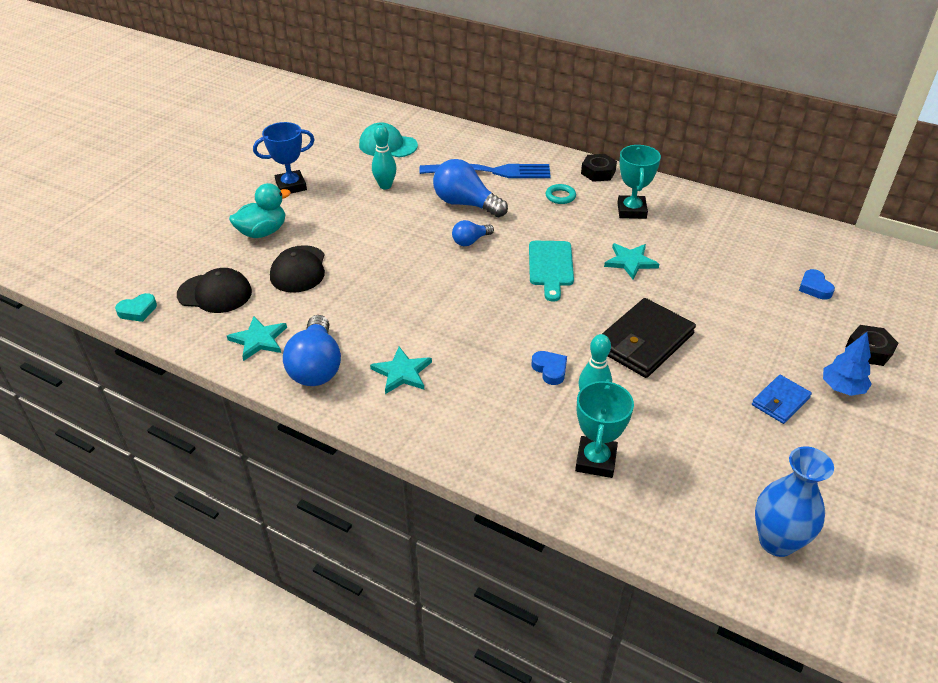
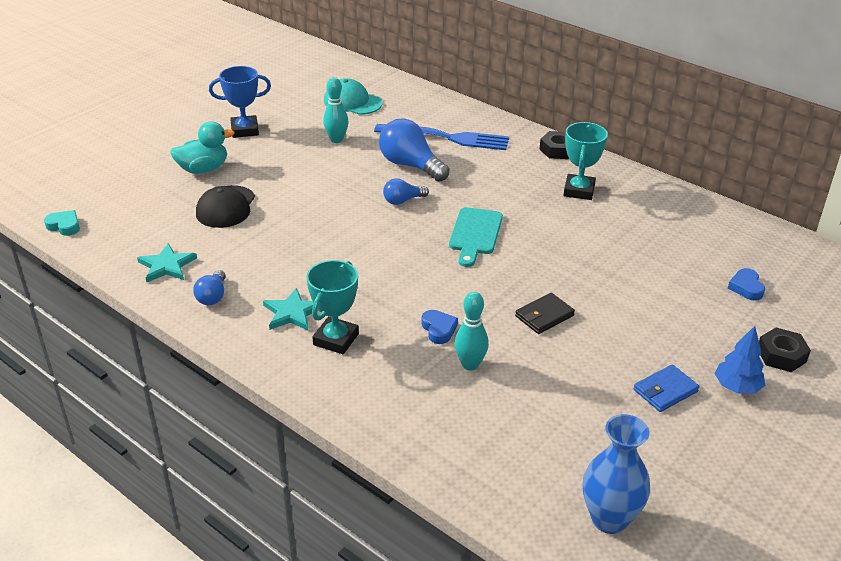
camera: 10 degrees right, 5 degrees down
turquoise heart [115,293,157,322] -> turquoise heart turned 135 degrees counterclockwise [44,210,80,236]
black cap [177,268,252,313] -> none
blue light bulb [283,315,341,386] -> blue light bulb [193,270,226,305], size x0.55
turquoise ring [546,184,576,204] -> none
turquoise trophy [575,379,634,478] -> turquoise trophy moved to [306,260,359,354]
black wallet [602,298,696,378] -> black wallet [515,293,575,334], size x0.55
turquoise star [604,243,659,279] -> none

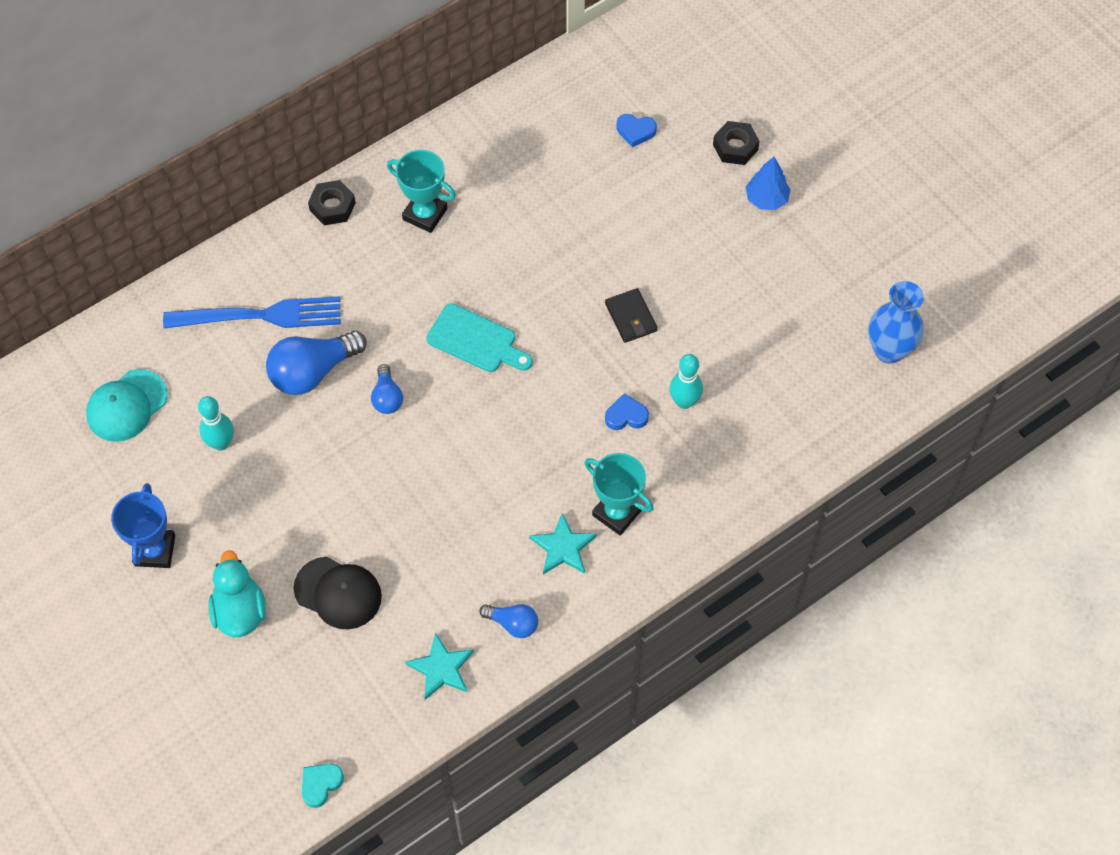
camera: 75 degrees left, 25 degrees up
blue fork [374,124,509,150] -> blue fork turned 60 degrees clockwise [163,296,341,329]
blue wallet [634,364,699,412] -> none

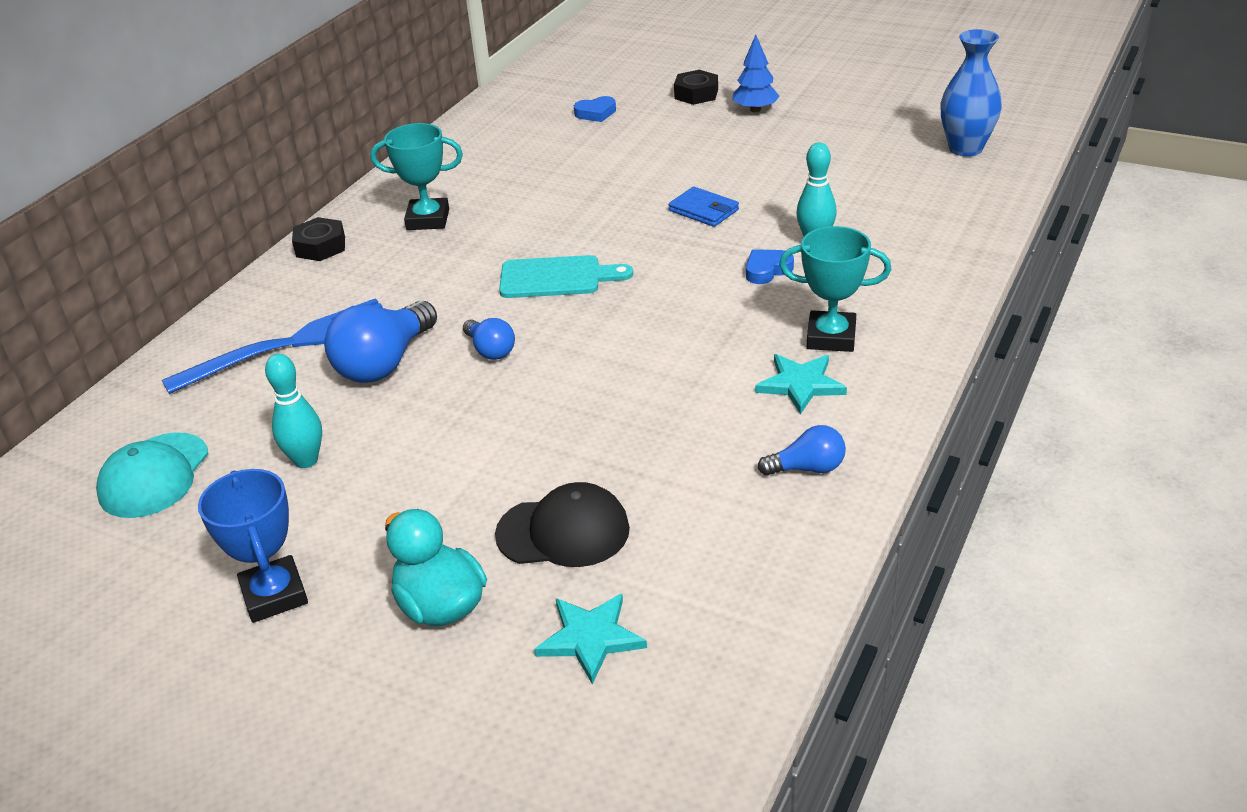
camera: 25 degrees left, 25 degrees down
turquoise heart [302,763,344,808] -> none
turquoise star [405,632,474,700] -> turquoise star moved to [534,594,647,684]
black wallet [605,288,657,343] -> blue wallet [669,187,739,227]

